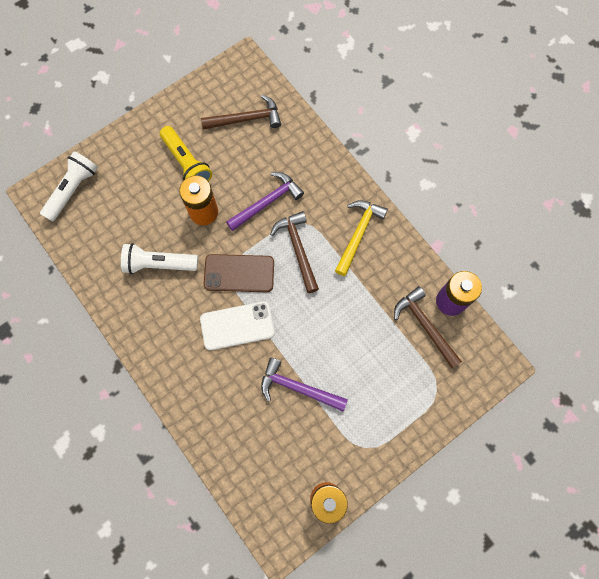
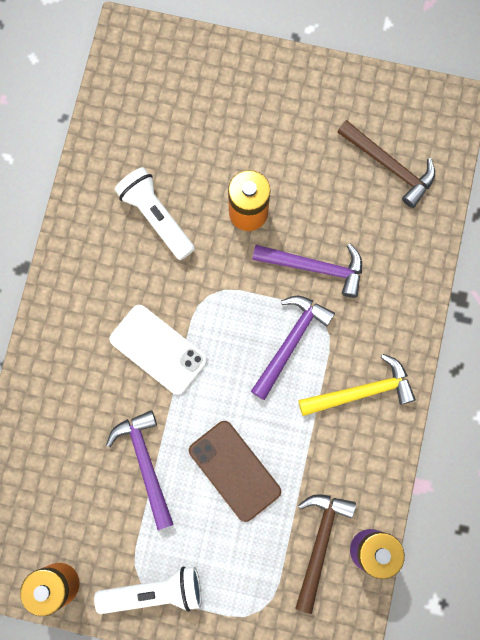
camera: 50 degrees right, 5 degrees up
white flashlight [40,151,98,222] -> white flashlight moved to [94,567,201,614]
yellow flashlight [160,126,212,182] -> none
brown phone [204,254,274,292] -> brown phone moved to [189,421,281,522]
brown hammer [270,211,319,293] -> purple hammer [251,295,335,400]

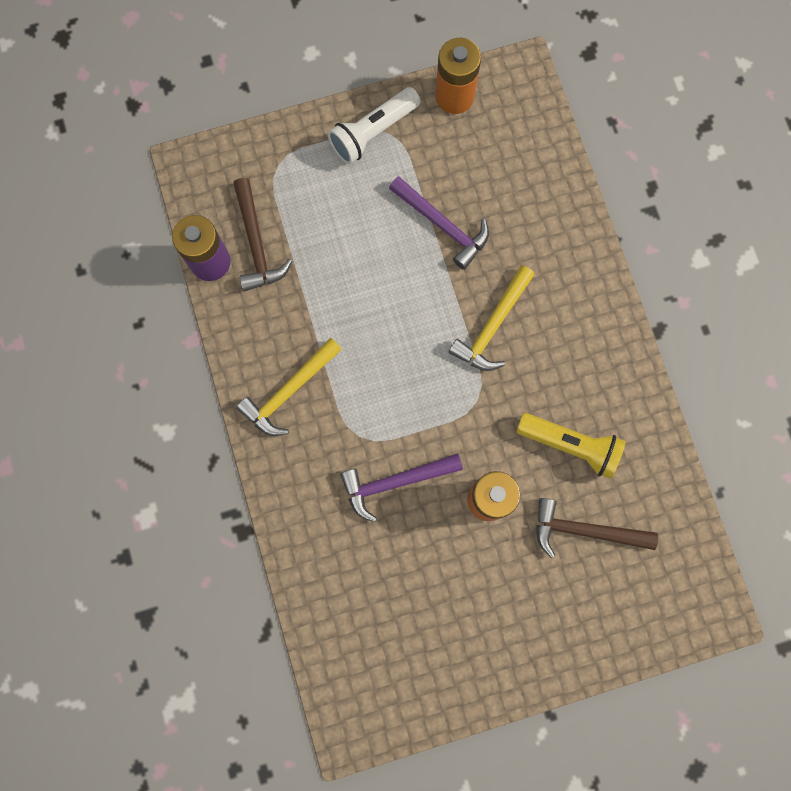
camera: 150 degrees right, 0 degrees up
white phone [109,305,207,395] -> yellow hammer [448,265,535,371]
white flashlight [115,167,195,260] -> yellow flashlight [516,413,626,479]
brown phone [189,421,281,522] -> none
purple hammer [251,295,335,400] -> none
brown hammer [337,120,435,208] -> brown hammer moved to [536,498,658,558]

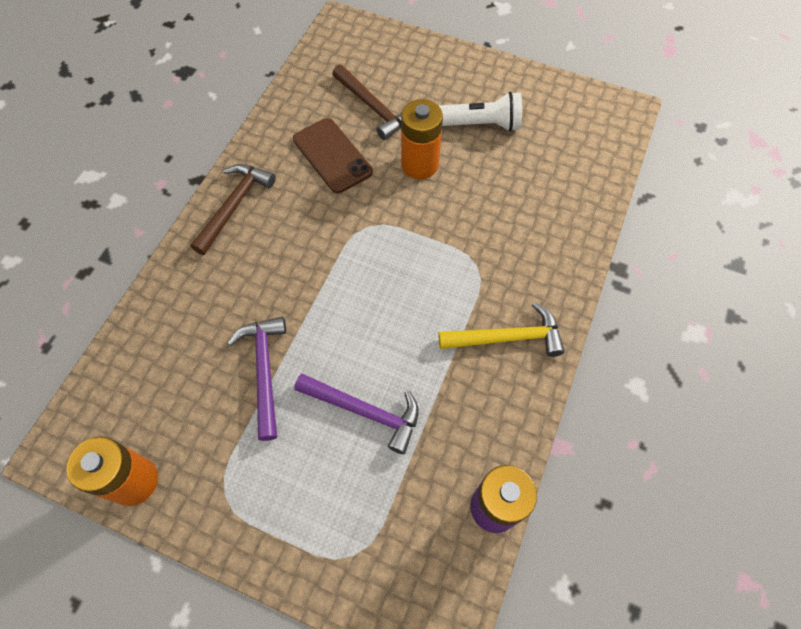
camera: 140 degrees left, 15 degrees down
brown hammer [233,178,292,291] -> brown hammer moved to [191,164,276,255]
white flashlight [328,87,420,164] -> white flashlight moved to [438,92,522,131]
purple hammer [340,453,463,522] -> purple hammer moved to [294,374,419,454]
yellow hammer [448,265,535,371] -> none
yellow flashlight [516,413,626,479] -> brown phone [293,118,373,193]

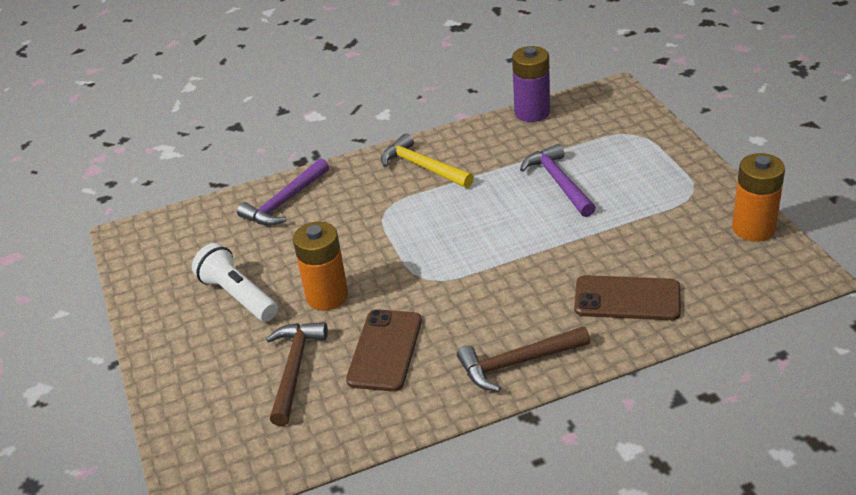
camera: 130 degrees left, 25 degrees down
purple hammer [228,317,286,441] -> purple hammer moved to [237,158,329,226]
none -> brown phone [574,275,681,320]

